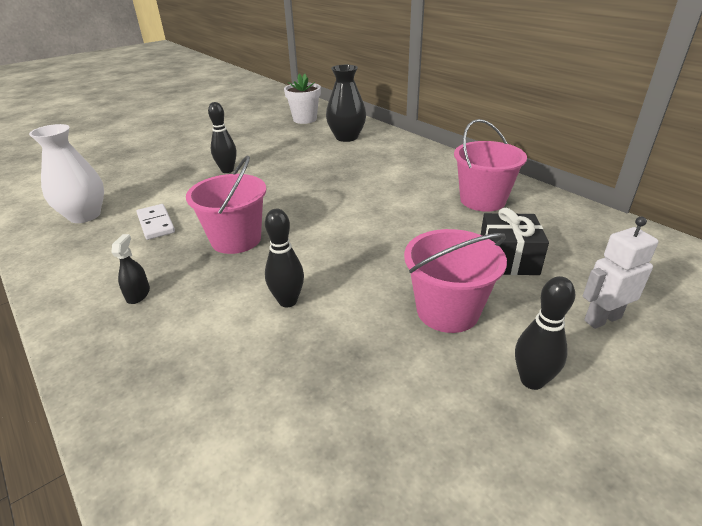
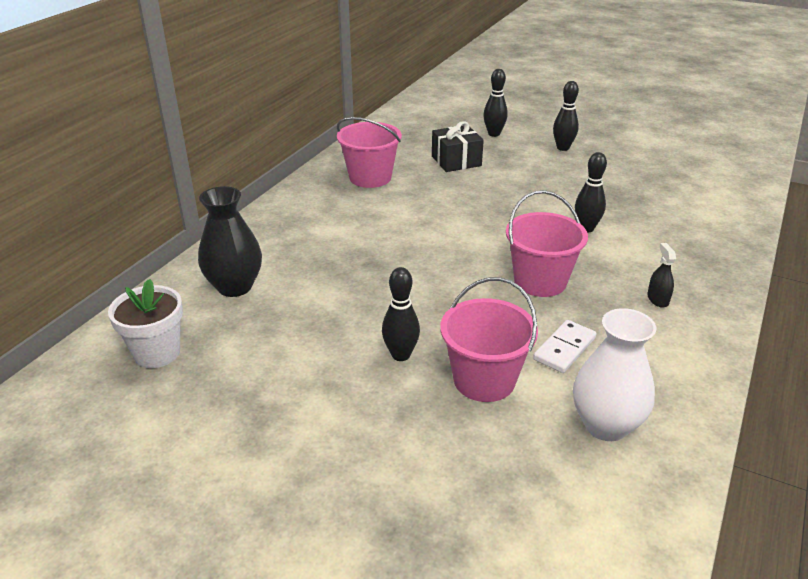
camera: 115 degrees left, 0 degrees up
black spray bottle [111,234,150,304] -> black spray bottle turned 105 degrees clockwise [647,243,676,308]
pink bucket [404,229,507,333] -> pink bucket moved to [440,277,538,402]
white robot [583,217,659,329] -> black bowling pin [483,69,508,137]

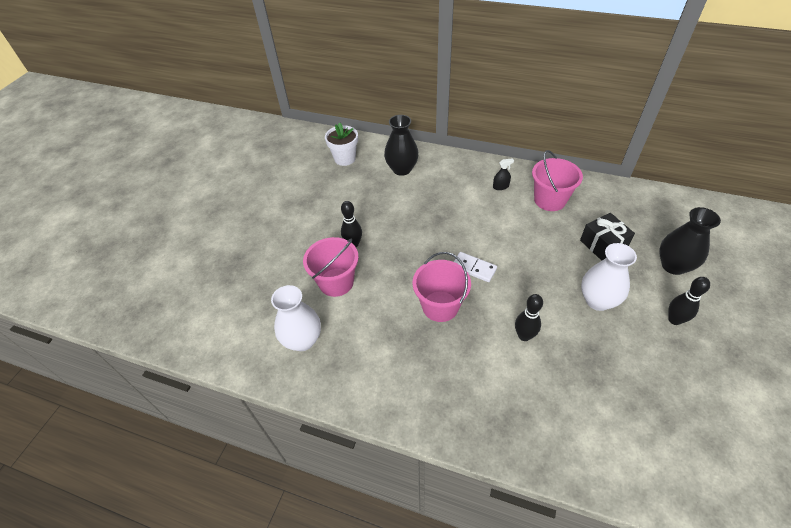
camera: 85 degrees right, 15 degrees up
black bowling pin [483,69,508,137] -> black vase [659,207,721,275]
white domino [533,320,596,373] -> white domino moved to [454,252,497,282]
black spray bottle [647,243,676,308] -> black spray bottle moved to [493,158,514,190]
none -> white vase [581,243,637,311]

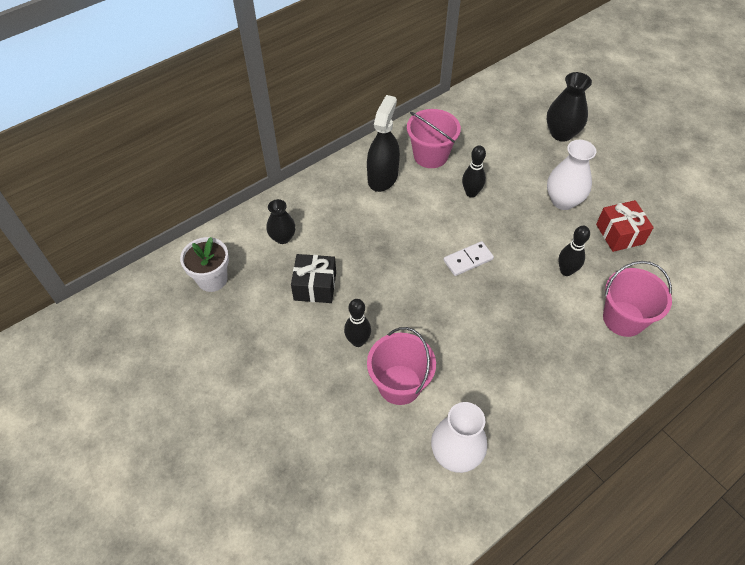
camera: 60 degrees left, 5 degrees up
black vase [384,115,419,176] -> black vase [266,199,296,244], size x0.65
pink bucket [412,252,471,322] -> pink bucket moved to [603,261,672,337]
black spray bottle [493,158,514,190] -> black spray bottle [367,95,400,192], size x2.25
black gift [580,213,635,261] -> black gift moved to [291,254,336,303]
black bowling pin [668,277,710,325] -> black bowling pin moved to [462,145,486,198]
none -> red gift [596,200,654,252]

